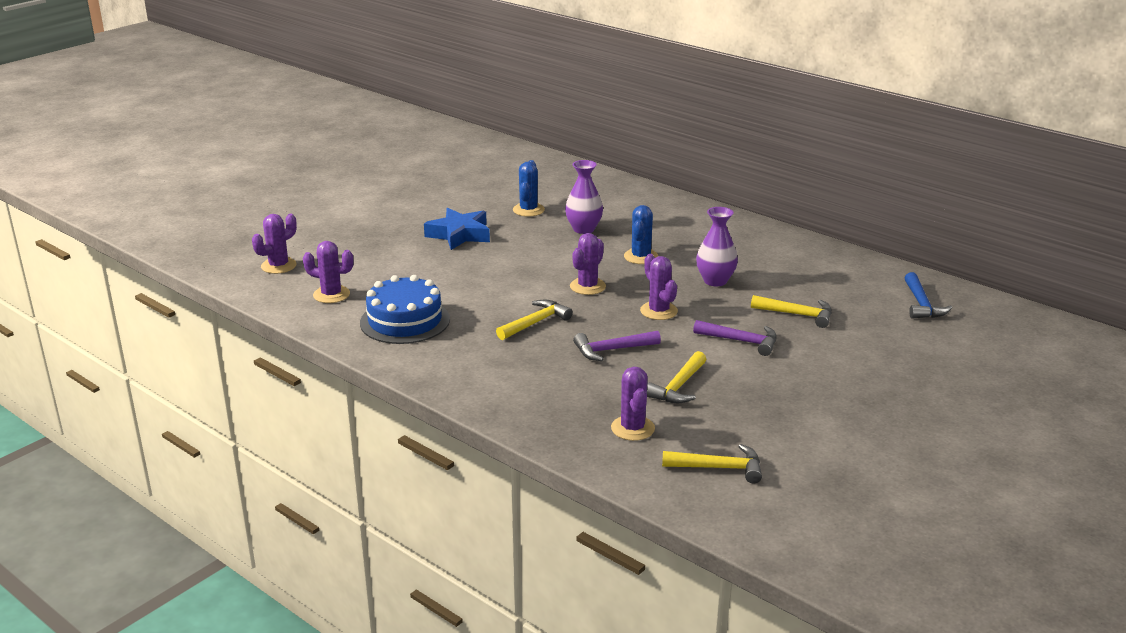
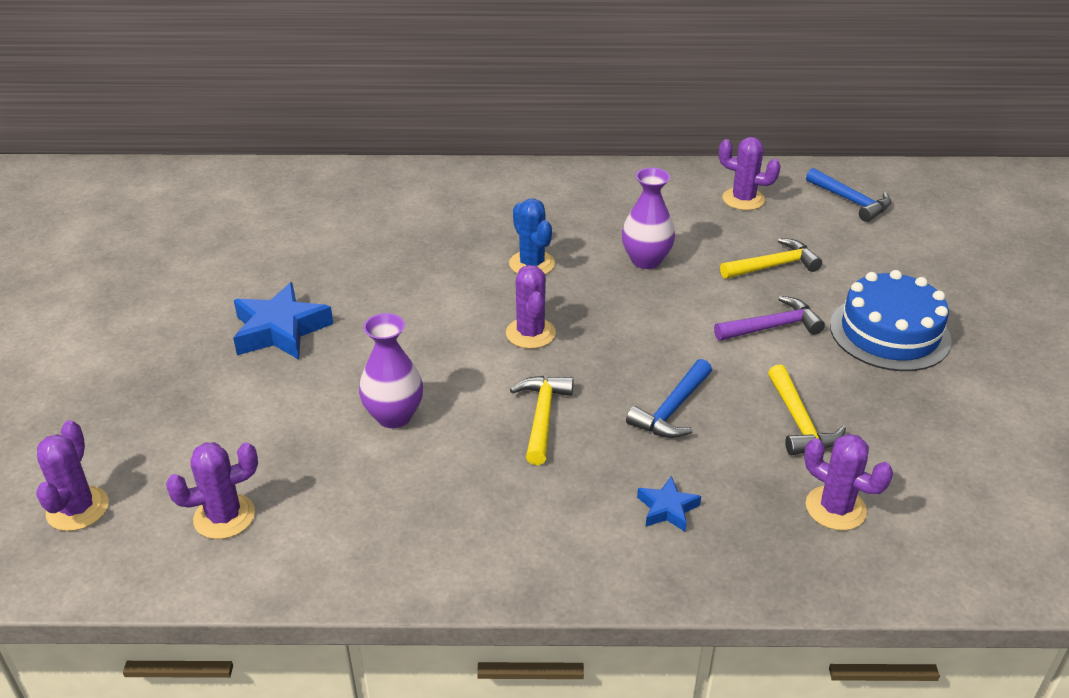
camera: 40 degrees left, 10 degrees up
blue cake [360,275,450,344] -> blue cake moved to [830,270,952,371]
blue cactus [513,160,545,217] -> none
purple vase [565,160,603,234] -> purple vase moved to [359,313,423,428]
purple hammer [573,331,661,361] -> blue hammer [626,359,712,438]
purple cactus [640,254,678,320] -> purple cactus moved to [719,137,781,210]
yellow hammer [662,444,762,483] -> none
none -> blue star [637,476,701,532]

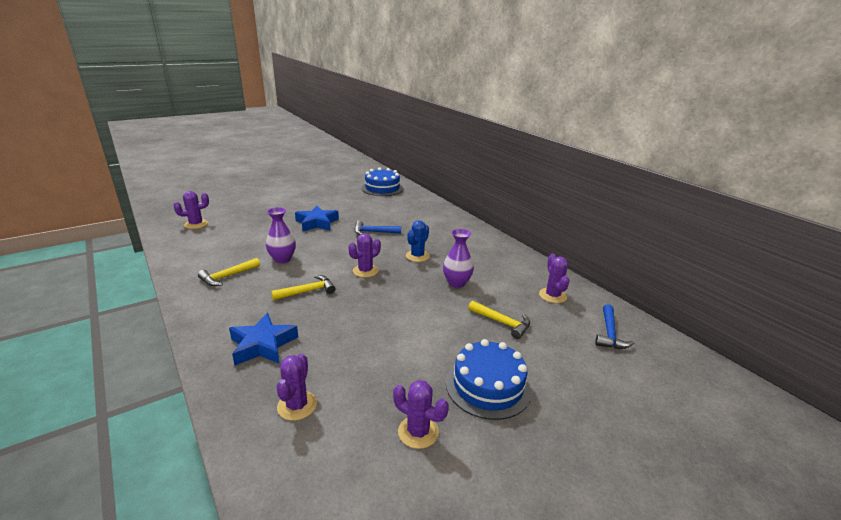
camera: 55 degrees right, 10 degrees down
purple cactus [166,442,258,539] -> purple cactus moved to [393,380,449,449]
blue hammer [626,359,712,438] -> blue hammer moved to [355,220,401,235]
blue star [637,476,701,532] -> blue star [229,313,298,365], size x1.90
purple hammer [714,296,825,341] -> none
yellow hammer [768,364,846,456] -> yellow hammer moved to [198,258,260,286]
none -> blue cake [362,168,403,196]

